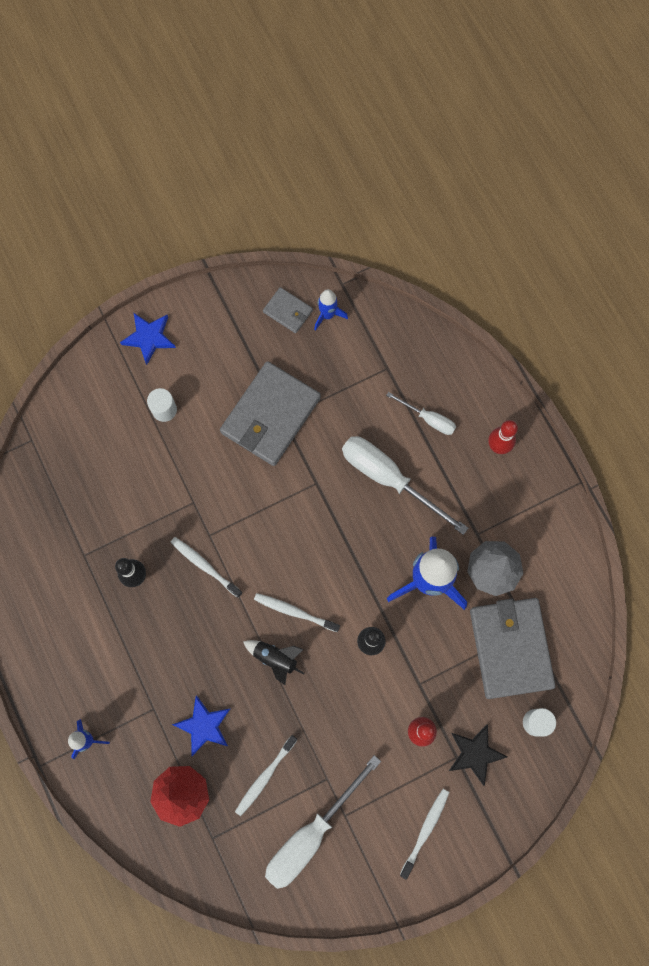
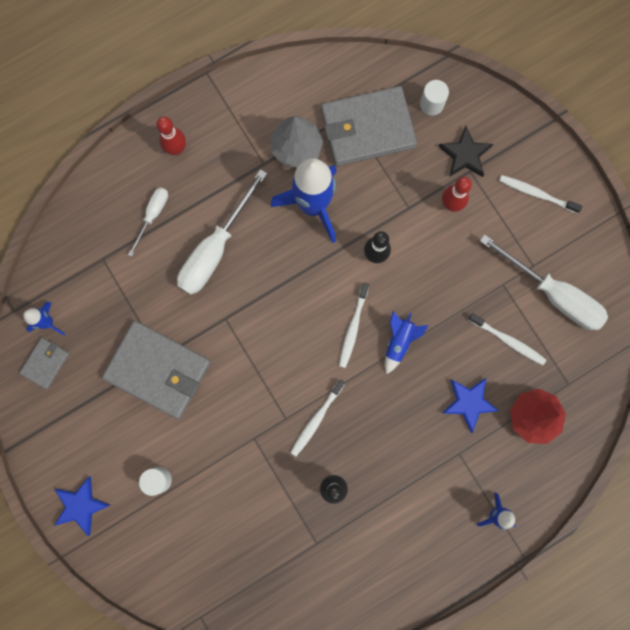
camera: 95 degrees left, 5 degrees up
black rocket [243,640,305,685] -> blue rocket [385,311,429,374]

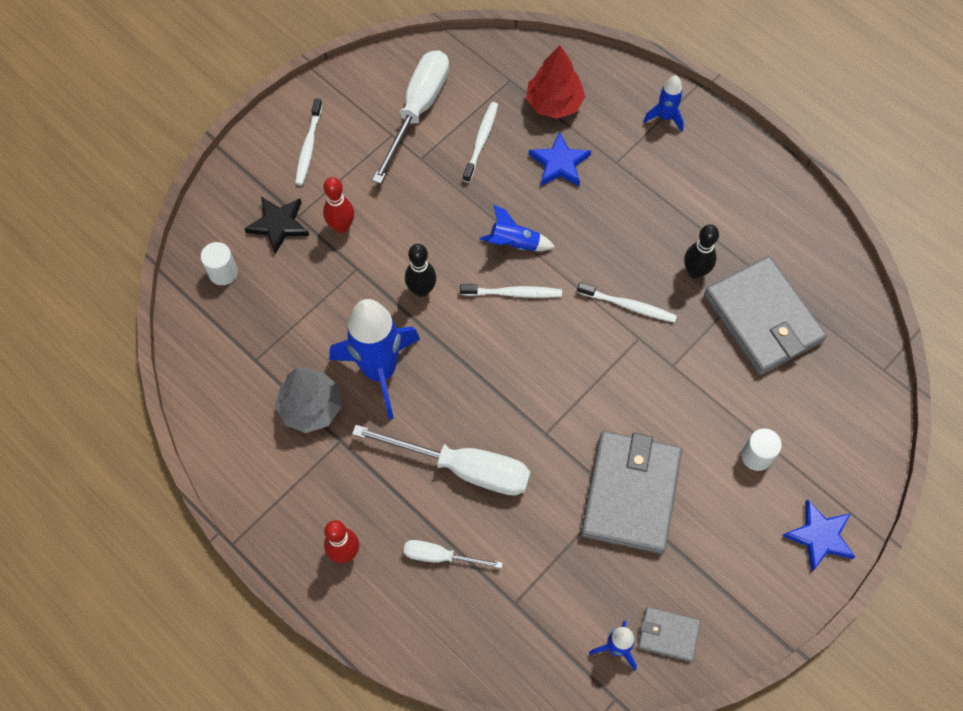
camera: 105 degrees left, 15 degrees down
grey wallet [321,86,417,166] -> grey wallet moved to [704,256,827,375]

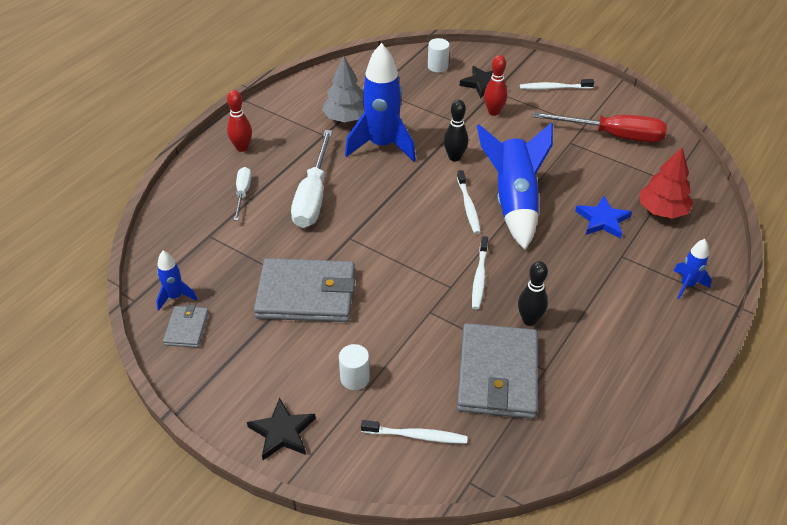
camera: 80 degrees right, 20 degrees down
white screwdriver [372,50,449,184] -> red screwdriver [533,112,667,142]
white toothbrush [463,102,498,183] -> white toothbrush moved to [361,420,468,444]
blue rocket [479,204,555,251] -> blue rocket [477,122,553,250], size x2.09
grey wallet [704,256,827,375] -> grey wallet turned 45 degrees counterclockwise [457,323,538,419]
blue star [783,499,855,572] -> black star [247,397,316,460]

